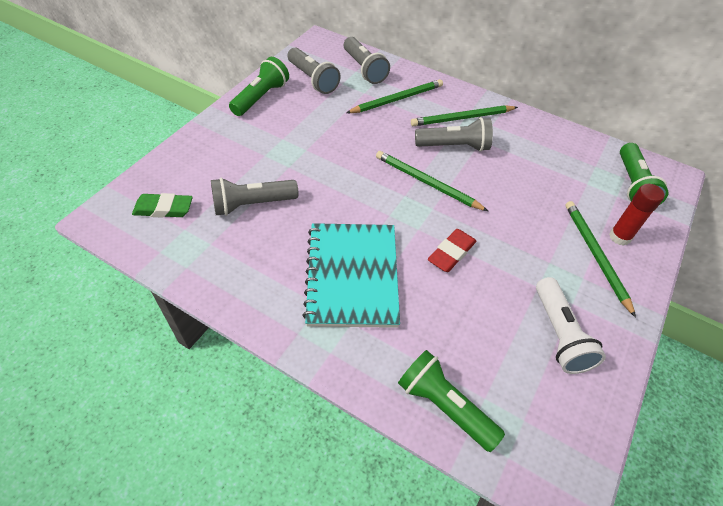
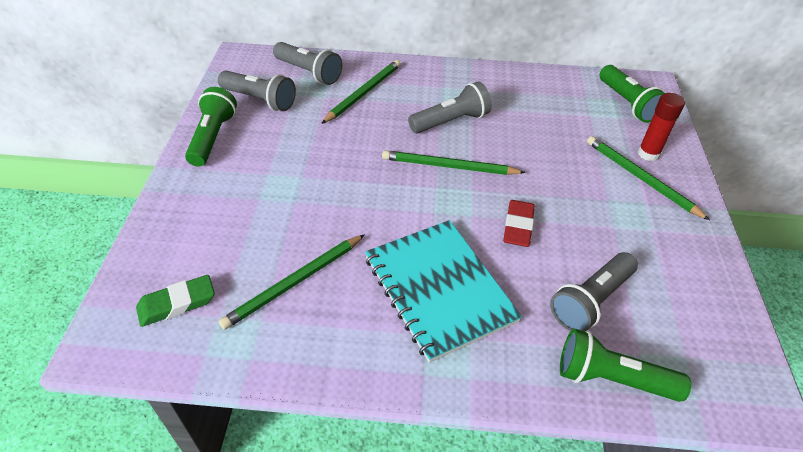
camera: 25 degrees left, 5 degrees down
grey flashlight [211,178,299,216] -> grey flashlight moved to [550,252,638,332]
green pencil [411,105,518,126] -> green pencil moved to [219,234,365,330]
white flashlight [536,277,606,374] -> none

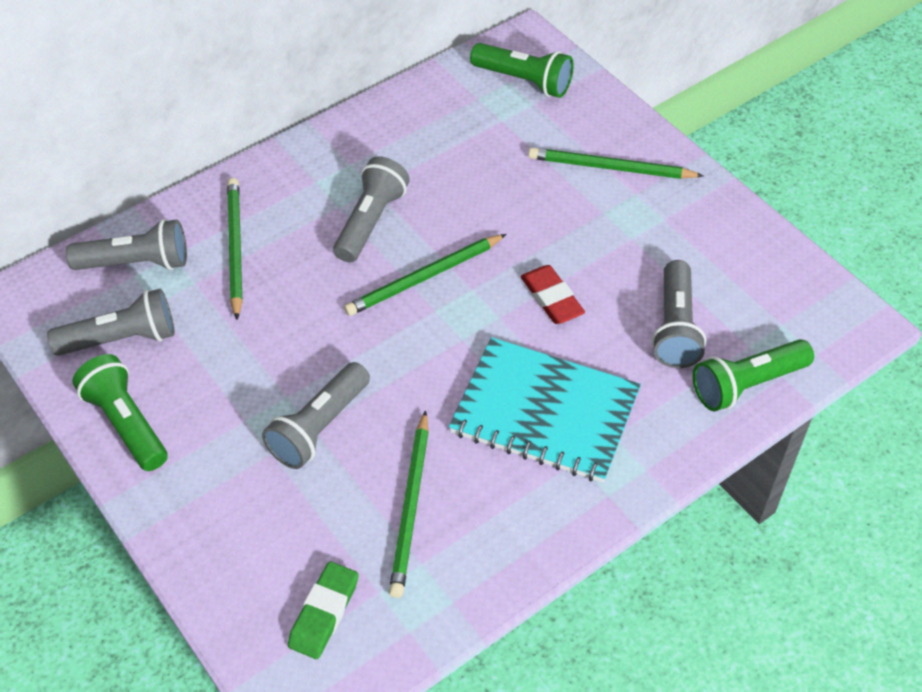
camera: 40 degrees left, 5 degrees up
red glue stick [638,93,685,161] -> none
none -> grey flashlight [262,362,370,469]

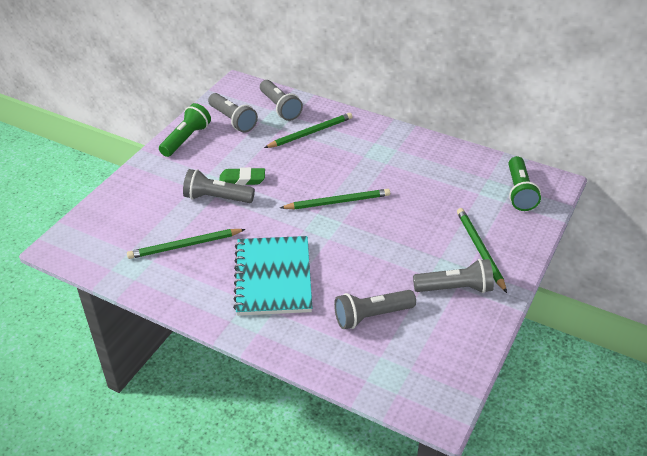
camera: 65 degrees right, 10 degrees down
green eraser [288,562,359,659] -> green eraser moved to [219,167,265,186]
grey flashlight [333,156,410,263] -> grey flashlight moved to [413,259,494,293]
green pencil [344,234,506,316] -> green pencil turned 135 degrees clockwise [280,189,390,209]
red eraser [520,265,585,324] -> none
green flashlight [693,339,814,411] -> none

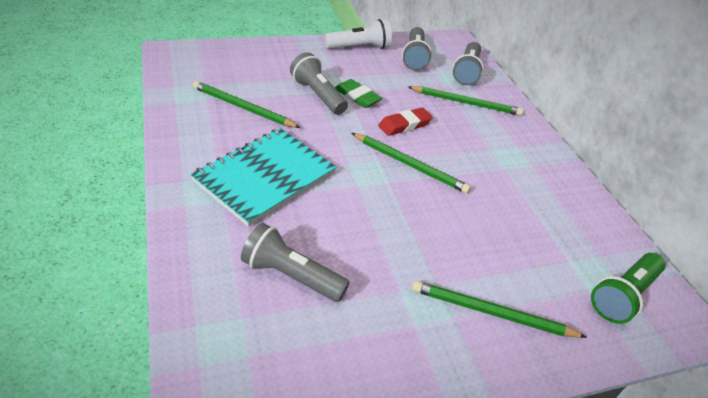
camera: 40 degrees right, 0 degrees up
green flashlight [159,103,211,157] -> white flashlight [325,19,392,49]
grey flashlight [413,259,494,293] -> none
green pencil [457,208,507,293] -> green pencil turned 105 degrees counterclockwise [412,281,587,338]
none -> red eraser [378,108,433,136]

